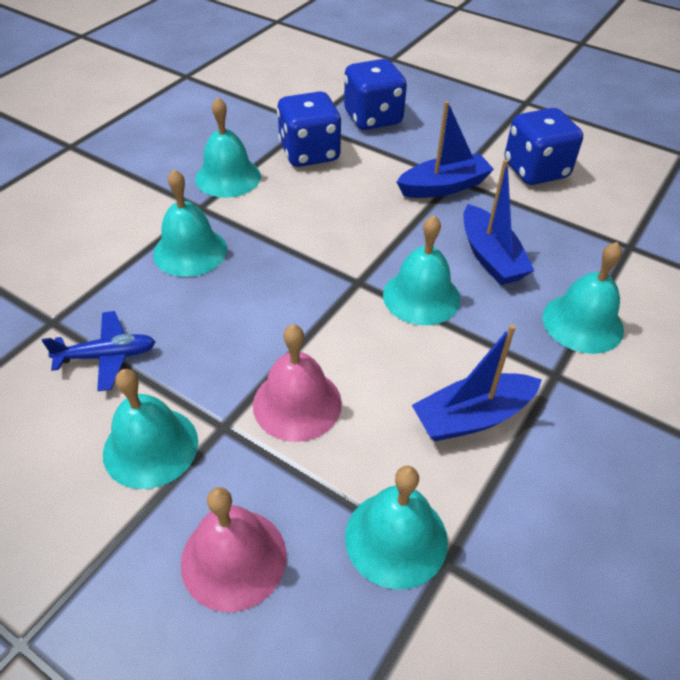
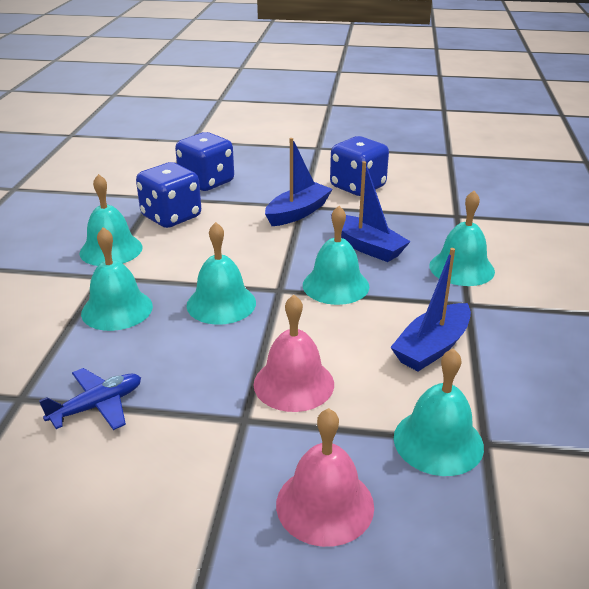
camera: 25 degrees left, 15 degrees down
turquoise bell [103,369,198,489] -> turquoise bell moved to [187,222,256,325]

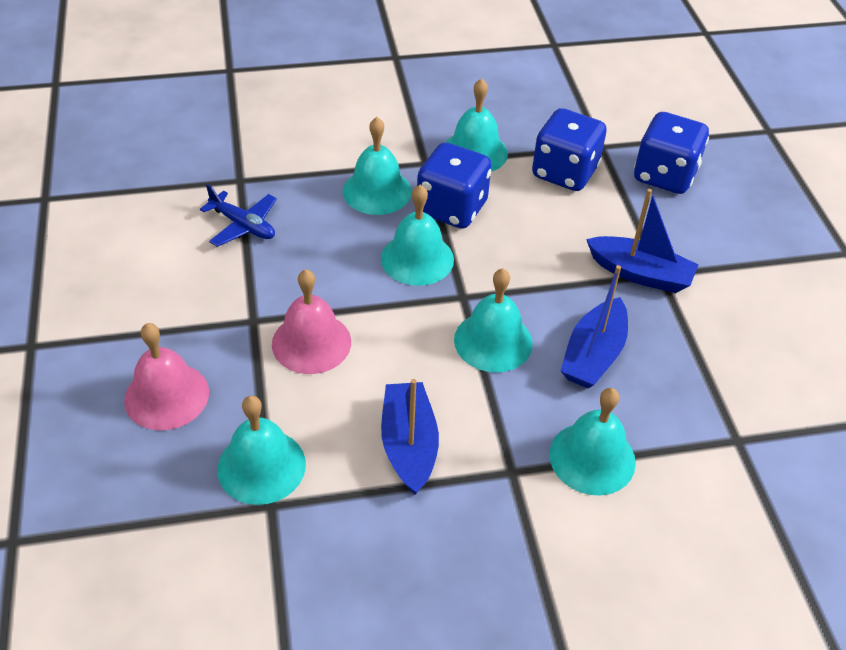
camera: 70 degrees right, 15 degrees up
blue dice [330,136,389,196] -> blue dice moved to [417,142,492,229]
blue boat [391,248,471,371] -> blue boat turned 60 degrees clockwise [381,379,439,495]

